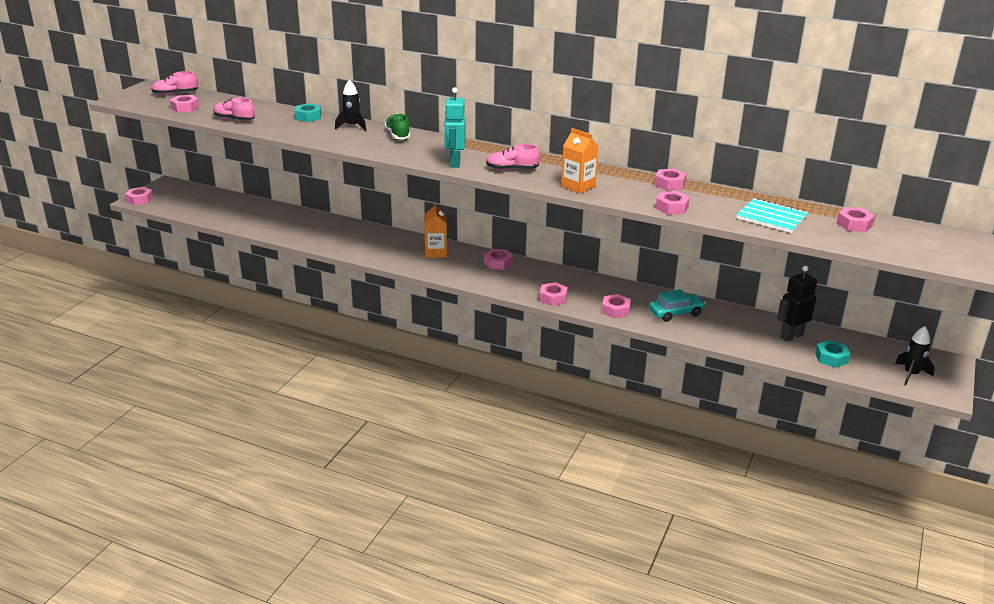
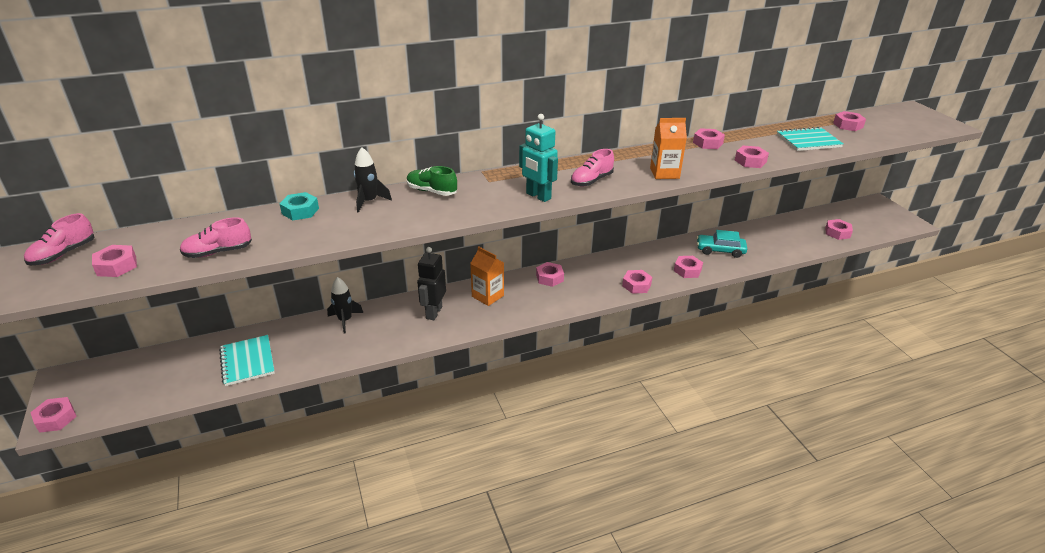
camera: 45 degrees left, 5 degrees up
turquoise car [649,289,706,322] -> turquoise car turned 105 degrees counterclockwise [697,230,747,258]
black robot [777,266,817,342] -> black robot moved to [417,247,446,320]
turquoise nut [815,340,850,368] -> pink nut [825,219,853,240]
black rocket [895,326,935,385] -> black rocket moved to [327,277,363,334]
none -> turquoise notebook [219,335,275,386]

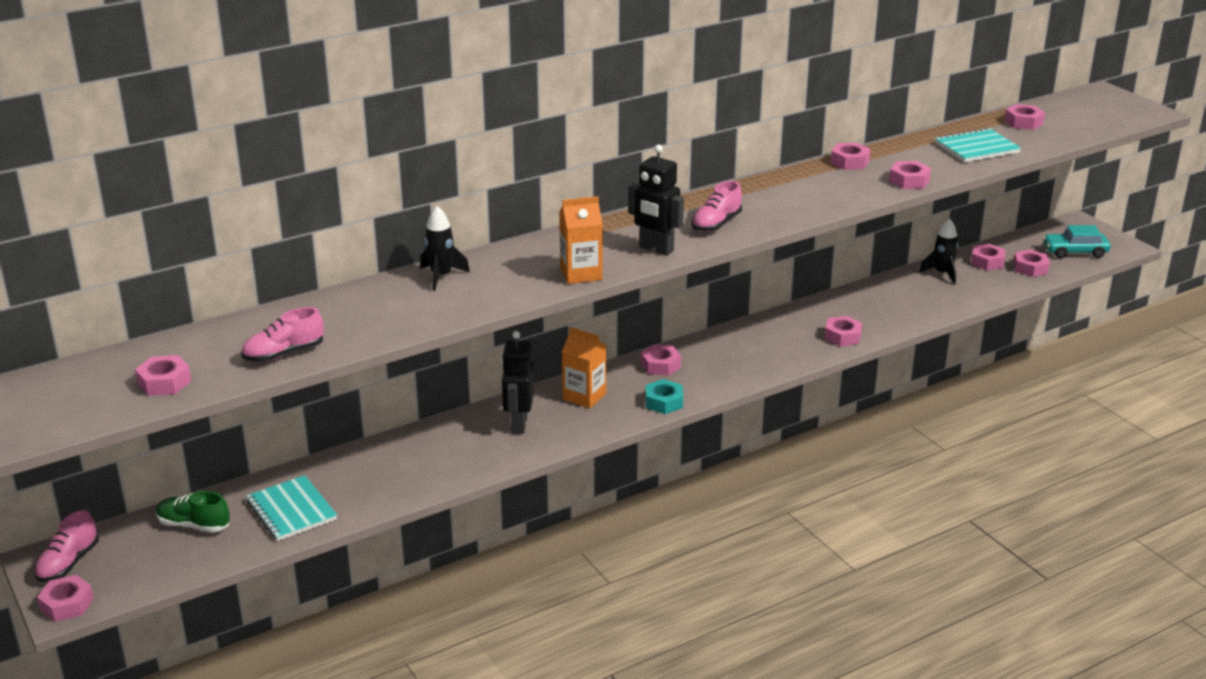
camera: 10 degrees left, 5 degrees down
pink shoe [24,213,94,265] -> pink shoe moved to [34,510,99,582]
turquoise nut [280,192,319,221] -> turquoise nut moved to [645,379,683,414]
black rocket [327,277,363,334] -> black rocket moved to [919,219,958,285]
green shoe [407,166,457,196] -> green shoe moved to [156,491,230,532]
turquoise robot [519,114,558,202] -> black robot [629,144,684,256]
pink nut [622,270,652,294] -> pink nut moved to [971,244,1005,270]
orange carton [650,118,687,179] -> orange carton moved to [559,196,603,284]
turquoise car [697,230,747,258] -> turquoise car moved to [1043,225,1111,258]

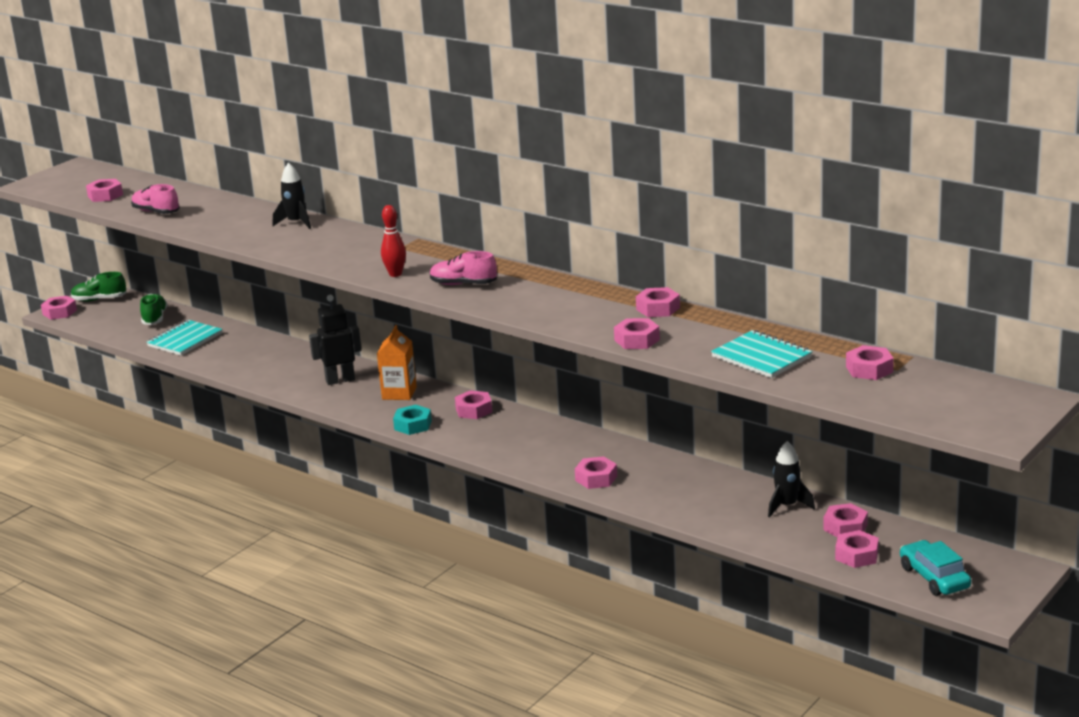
camera: 70 degrees right, 5 degrees down
pink shoe [34,510,99,582] -> green shoe [71,272,127,301]
orange carton [559,196,603,284] -> none
black robot [629,144,684,256] -> red bowling pin [381,205,406,277]

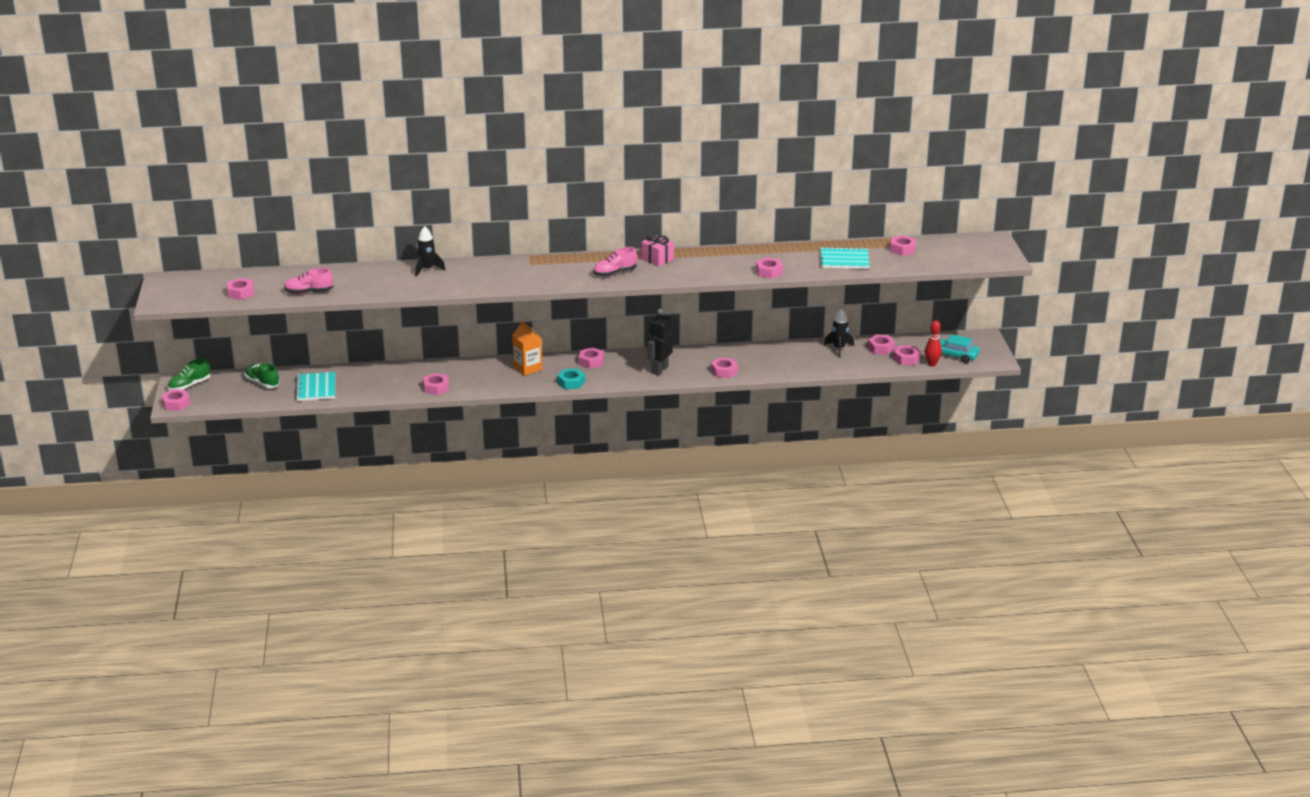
camera: 45 degrees left, 5 degrees up
black robot [309,295,361,385] -> black robot moved to [648,309,673,375]
red bowling pin [381,205,406,277] -> red bowling pin moved to [925,320,942,366]
pink nut [636,287,680,317] -> pink nut moved to [423,373,449,395]
none -> pink gift [642,235,674,267]

